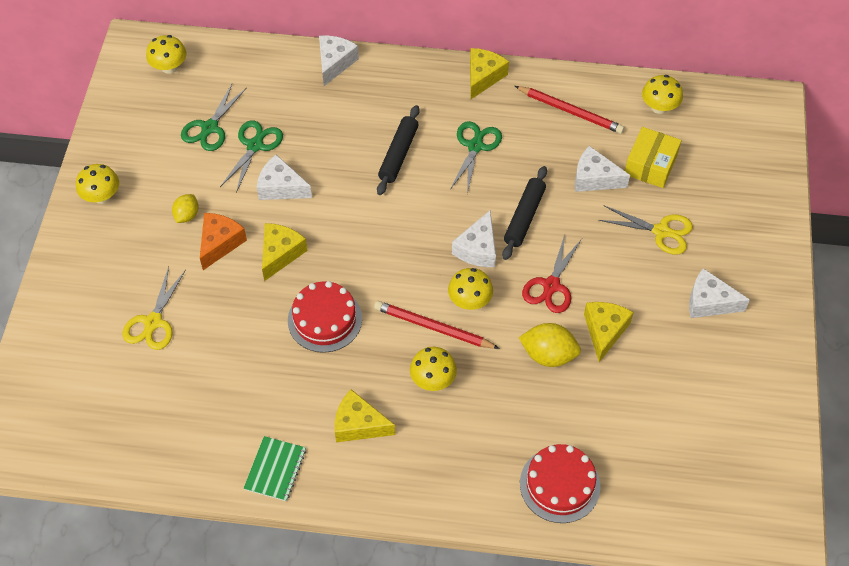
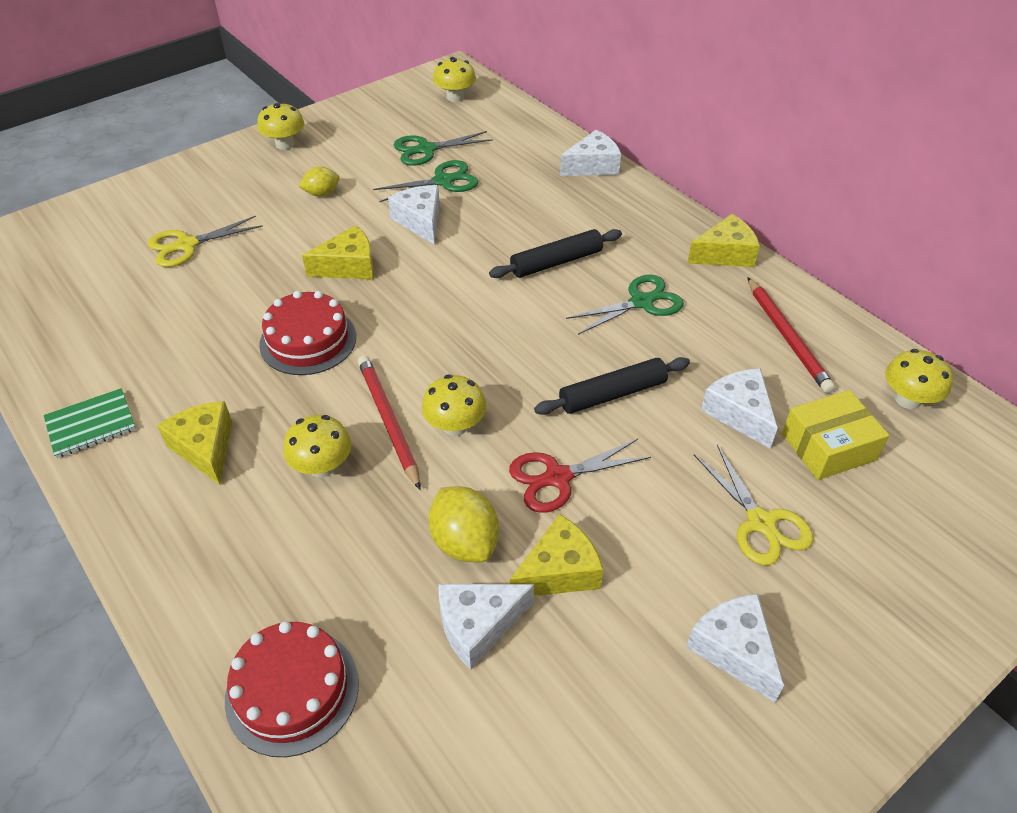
camera: 45 degrees right, 10 degrees down
orange cheese [200,213,247,270] -> none
white cheese [452,211,496,267] -> white cheese moved to [438,584,534,670]

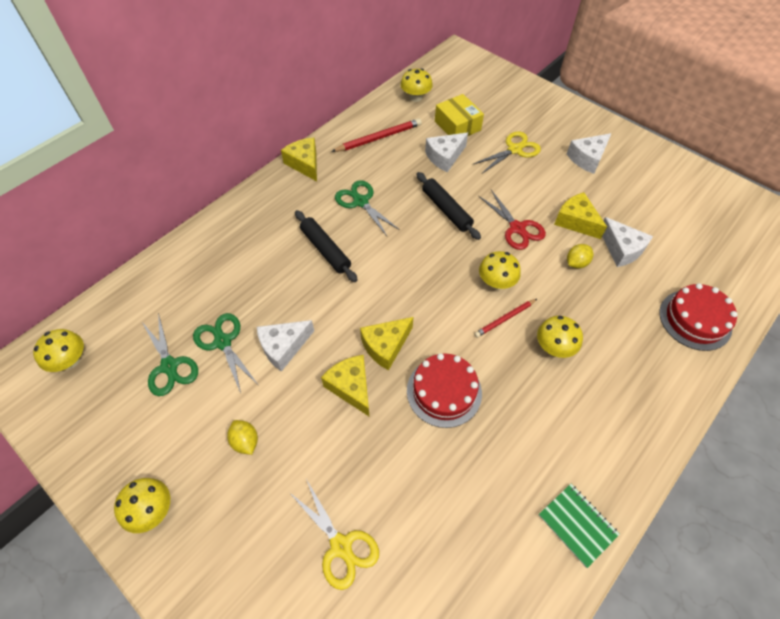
camera: 100 degrees left, 10 degrees up
yellow cheese [157,401,232,485] -> yellow cheese moved to [360,317,413,370]
red pencil [358,355,421,490] -> red pencil [474,299,537,338], size x0.64
yellow lemon [428,486,499,562] -> yellow lemon [567,244,593,269], size x0.62
white cheese [560,130,621,176] -> none

